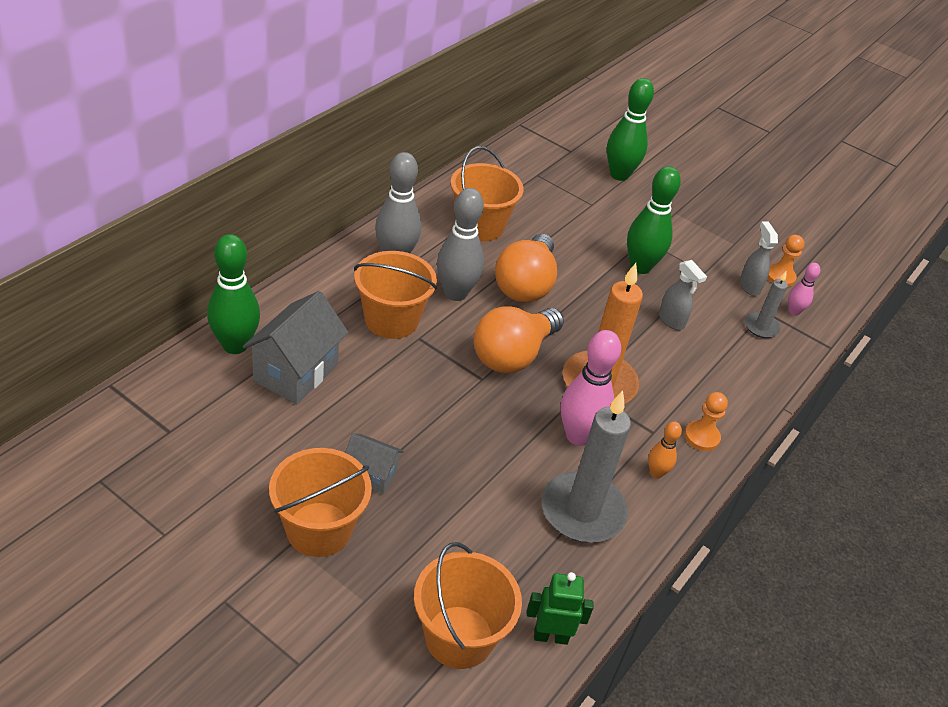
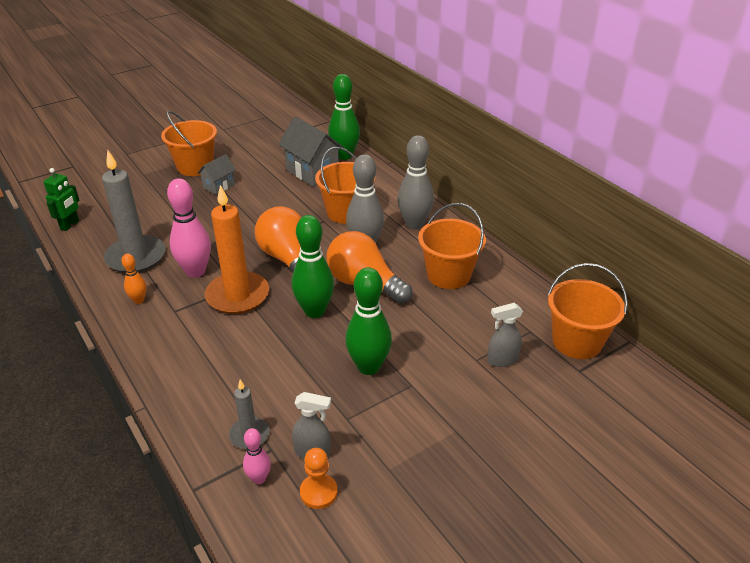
camera: 115 degrees right, 5 degrees down
orange bucket [414,542,522,669] -> orange bucket moved to [548,263,628,359]
green bowling pin [607,78,654,181] -> green bowling pin moved to [292,215,334,318]
grey spray bottle [659,260,707,330] -> grey spray bottle moved to [487,303,523,367]
orange pawn [684,392,728,451] -> none

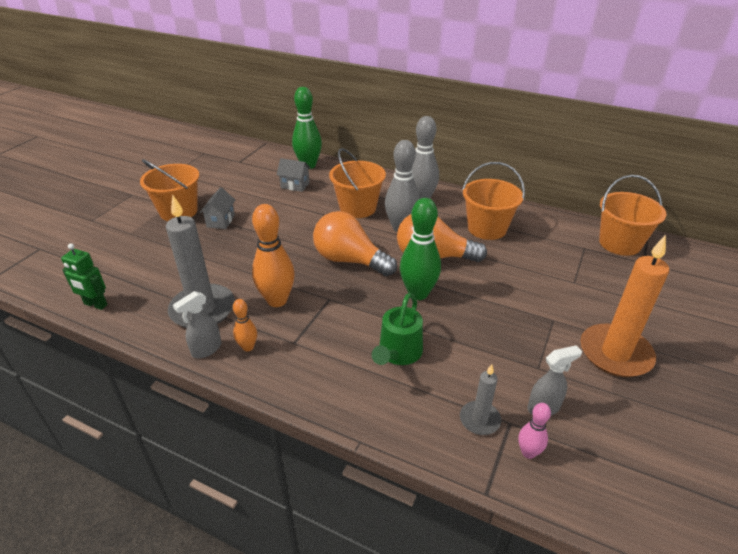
camera: 30 degrees left, 0 degrees up
green robot [43,168,80,231] -> green robot turned 120 degrees clockwise [61,243,108,310]
pink bowling pin [167,178,211,278] -> orange bowling pin [252,204,295,307]
orange candle [205,185,269,314] -> orange candle moved to [580,235,669,377]
grey house [278,117,344,187] -> grey house [277,158,311,192], size x0.57
orange pawn [300,448,338,509] -> none
green bowling pin [345,267,392,375] -> none
grey spray bottle [487,303,523,367] -> grey spray bottle moved to [173,291,221,358]
none -> green watering can [372,293,423,365]

